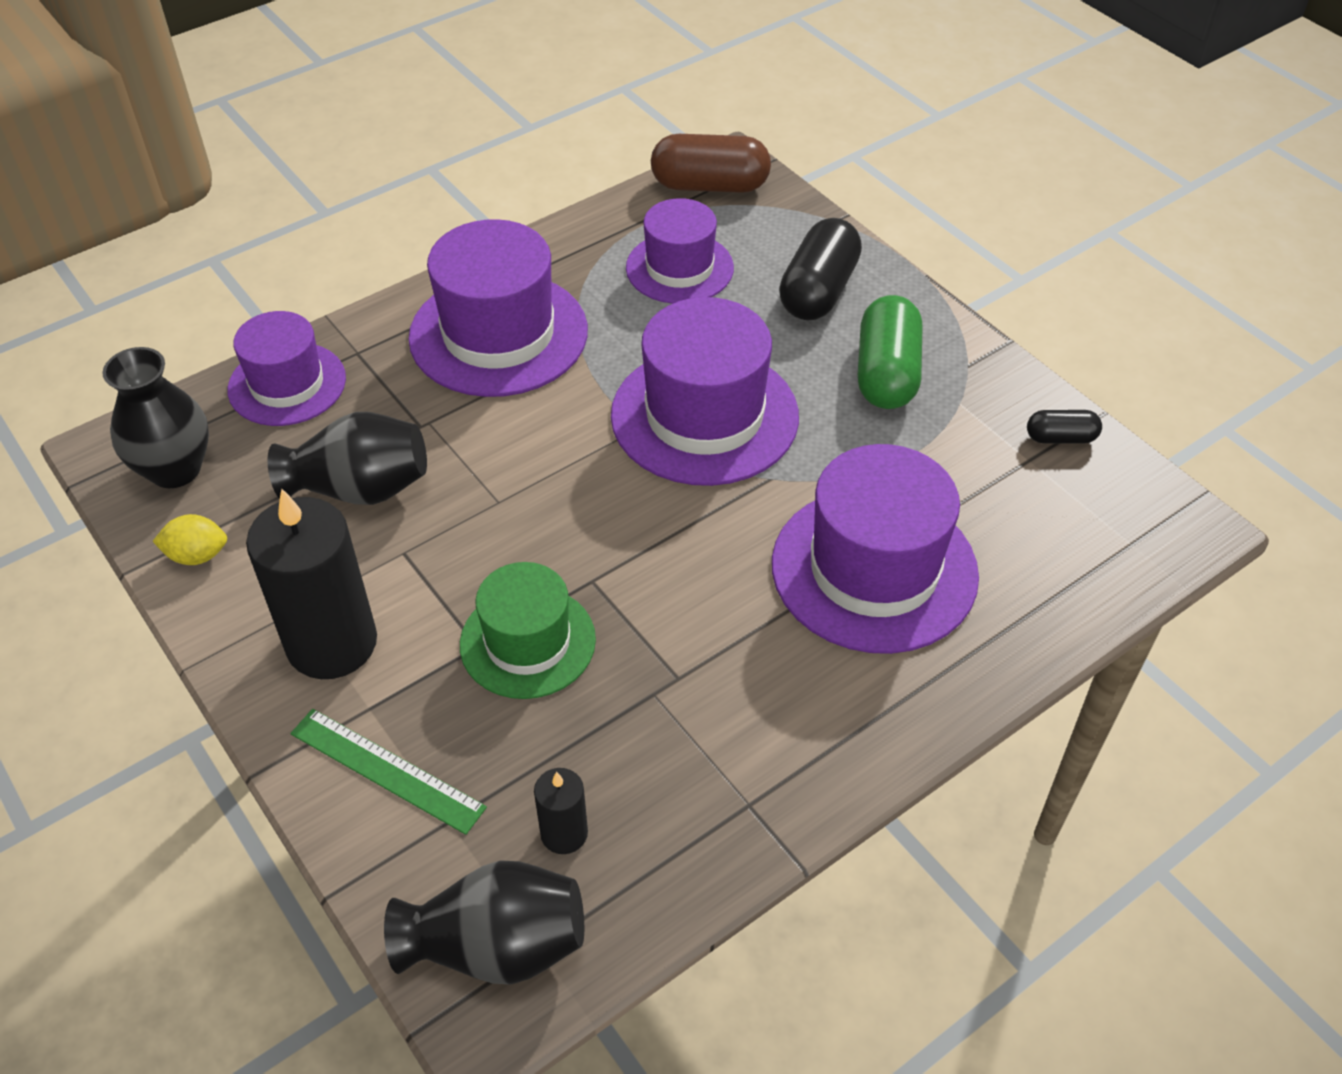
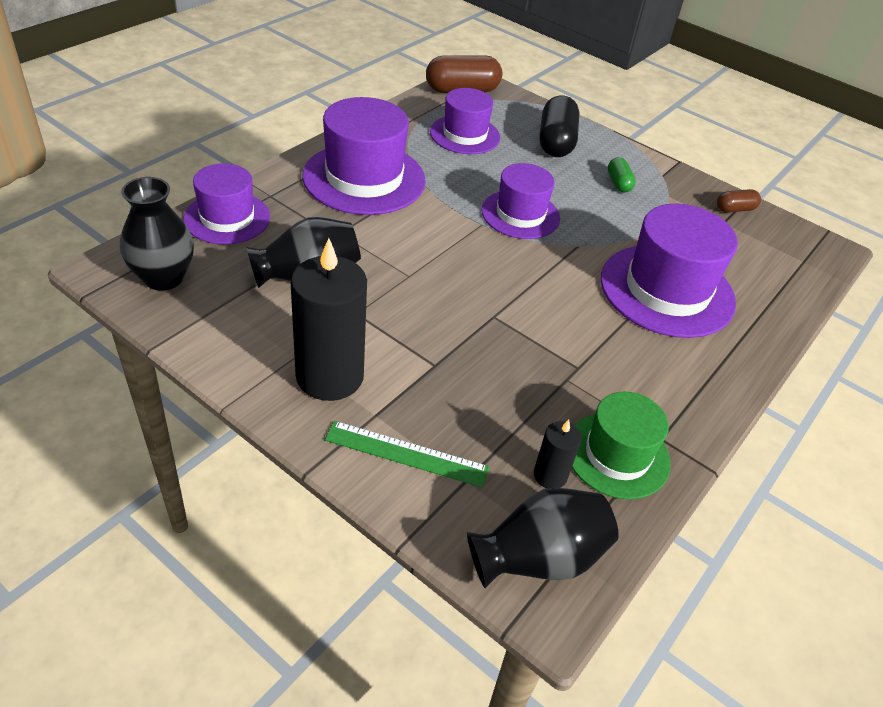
camera: 20 degrees left, 5 degrees down
yellow lemon [152,514,227,565] -> none
green hat [460,562,596,699] -> green hat moved to [572,392,671,499]
purple hat [611,297,799,486] -> purple hat [482,163,560,239], size x0.63
green capsule [858,295,922,409] -> green capsule [608,157,636,193], size x0.52
black capsule [1027,410,1102,444] -> brown capsule [717,189,761,213]

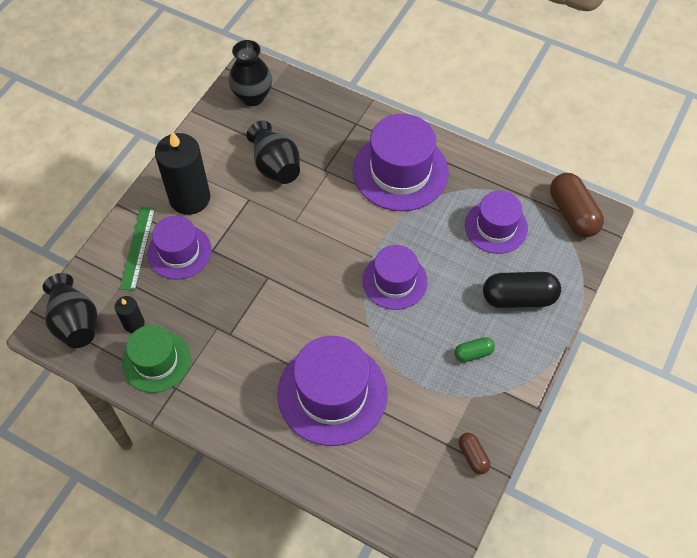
camera: 85 degrees right, 15 degrees up
purple hat [183,163,270,244] -> purple hat moved to [147,216,212,280]

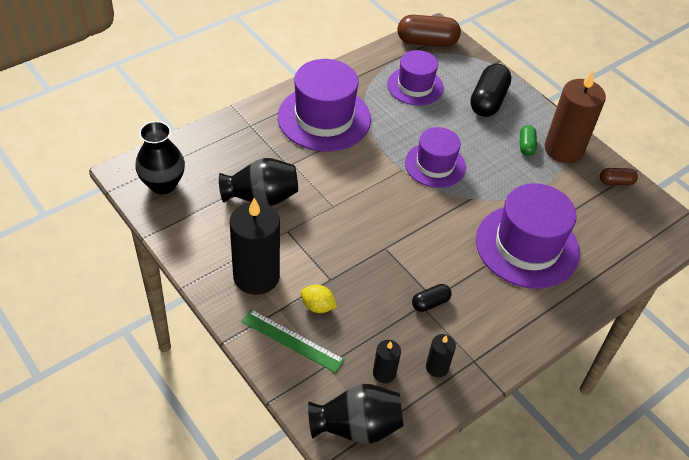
camera: 70 degrees left, 10 degrees down
green hat [122,325,191,393] -> black candle [426,334,456,377]
purple hat [147,216,212,280] -> yellow lemon [301,285,337,313]
none -> black capsule [412,284,452,312]
none -> brown candle [544,71,606,163]

